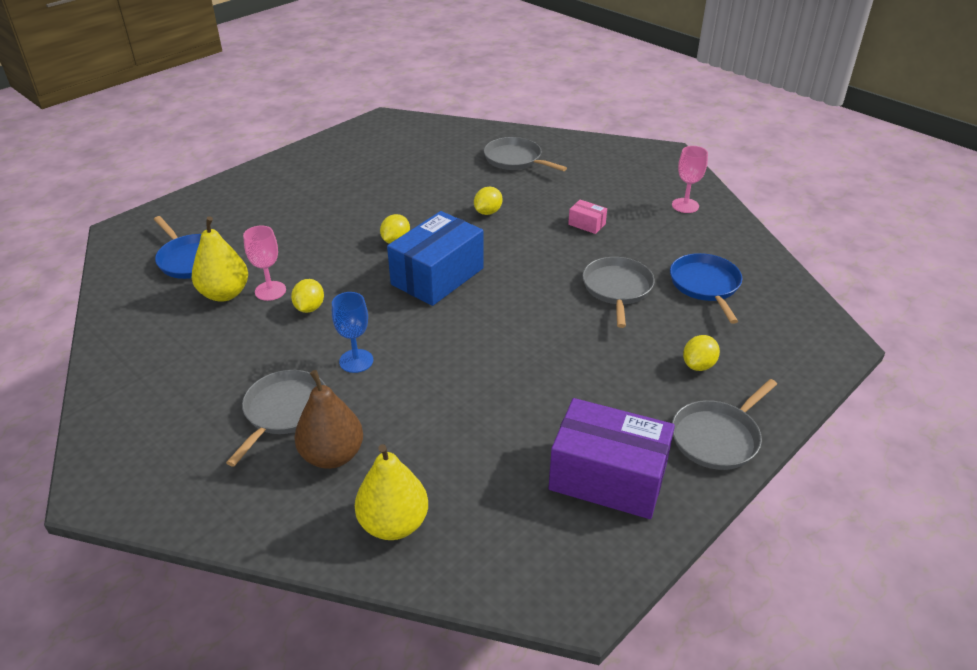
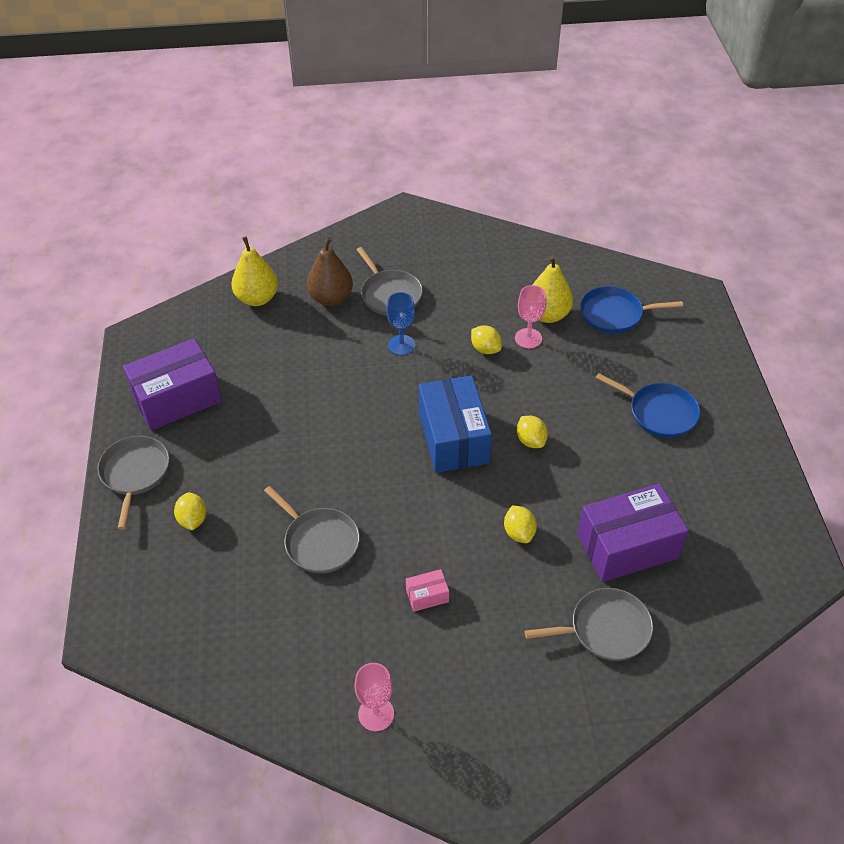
camera: 130 degrees right, 10 degrees up
blue pan [670,253,742,324] -> blue pan moved to [596,373,700,438]
none -> purple box [577,484,689,582]

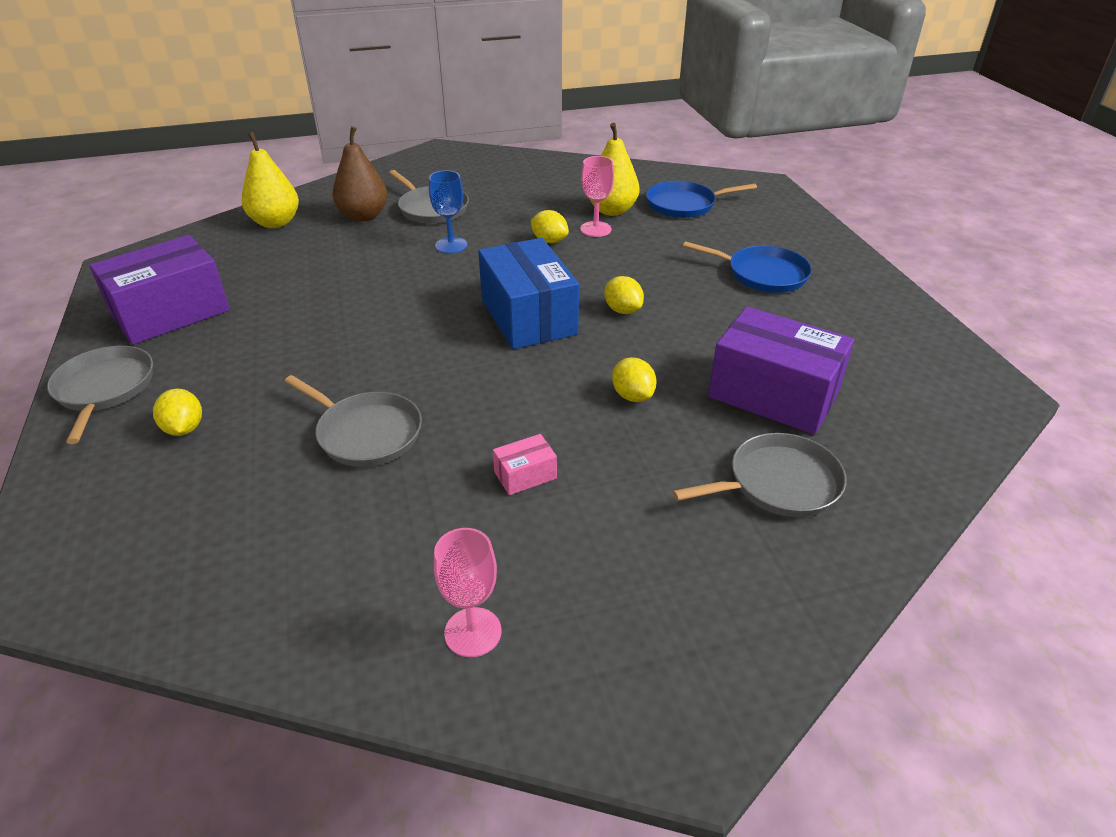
camera: 10 degrees left, 10 degrees down
purple box [577,484,689,582] -> purple box turned 60 degrees clockwise [708,306,854,435]

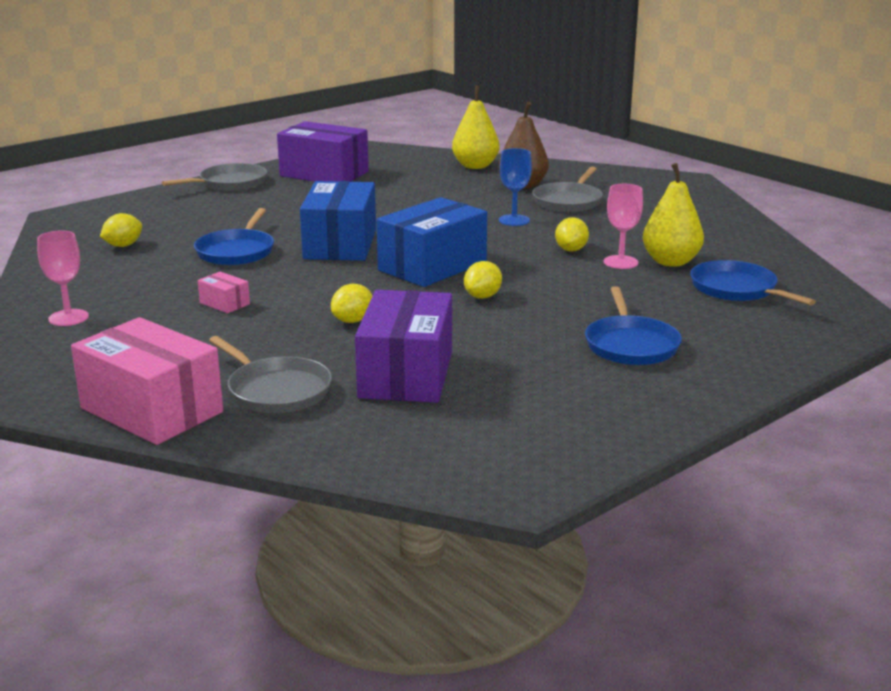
camera: 65 degrees right, 15 degrees down
yellow lemon [153,389,202,436] -> yellow lemon moved to [100,213,142,247]
grey pan [284,375,422,467] -> blue pan [194,208,274,265]
none -> pink box [71,317,223,445]
none -> blue box [300,181,376,261]

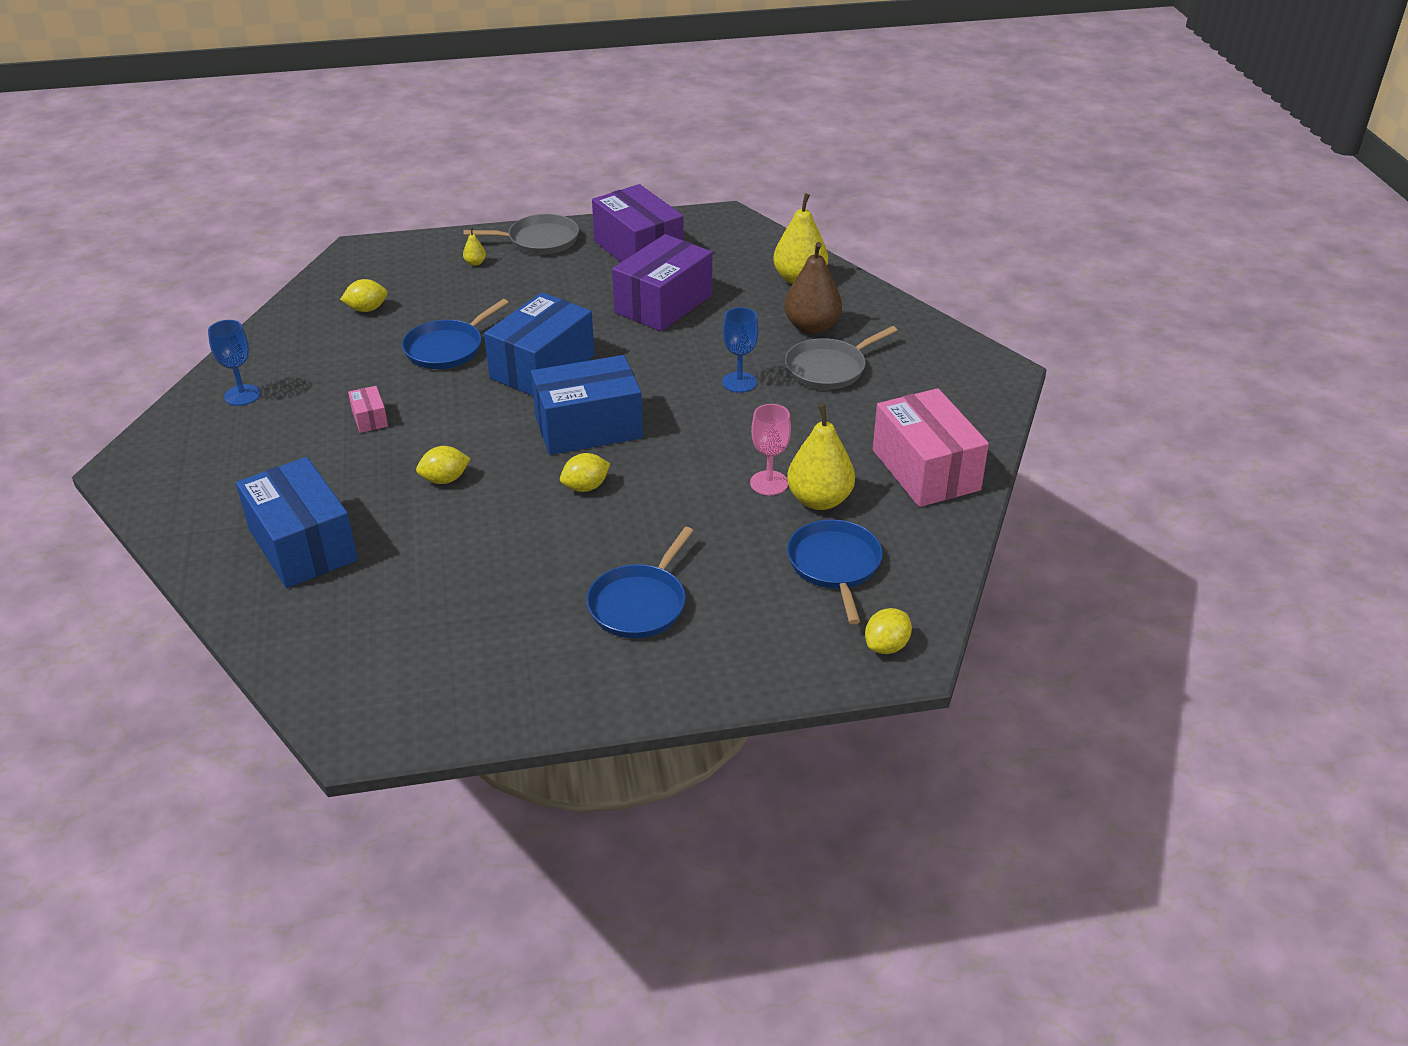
camera: 30 degrees right, 15 degrees up
pink goblet [37,231,89,326] -> blue goblet [208,320,261,406]
pink box [71,317,223,445] -> pink box moved to [873,388,989,507]
grey pan [209,336,332,413] -> blue box [236,457,358,588]
purple box [355,290,452,403] -> purple box moved to [612,234,712,331]
yellow lemon [555,217,589,252] -> yellow lemon moved to [865,608,912,654]
none -> yellow pear [463,228,486,266]

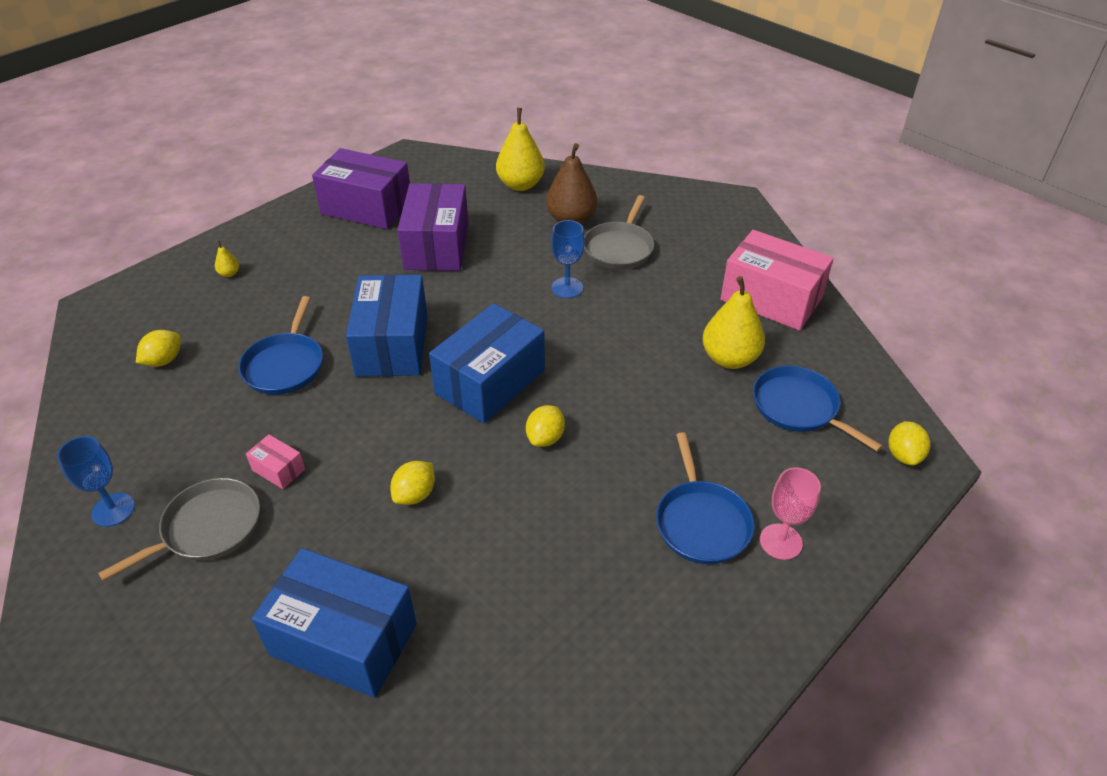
camera: 35 degrees left, 5 degrees up
grey pan [463,214,579,255] -> grey pan moved to [98,478,260,581]
pink goblet [750,404,791,495] -> pink goblet moved to [760,467,821,560]

